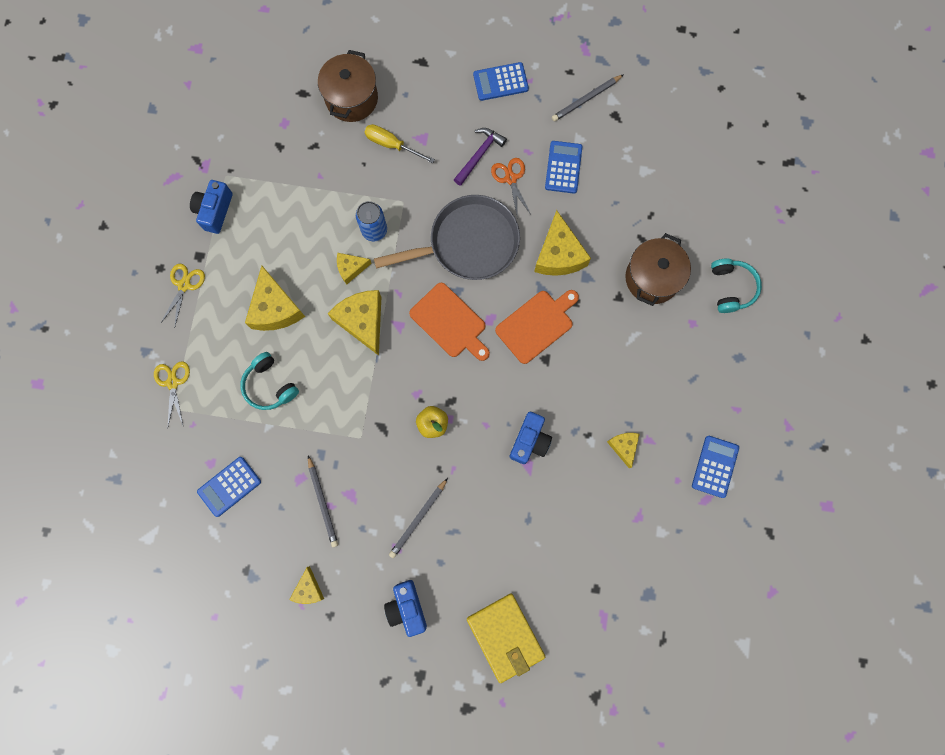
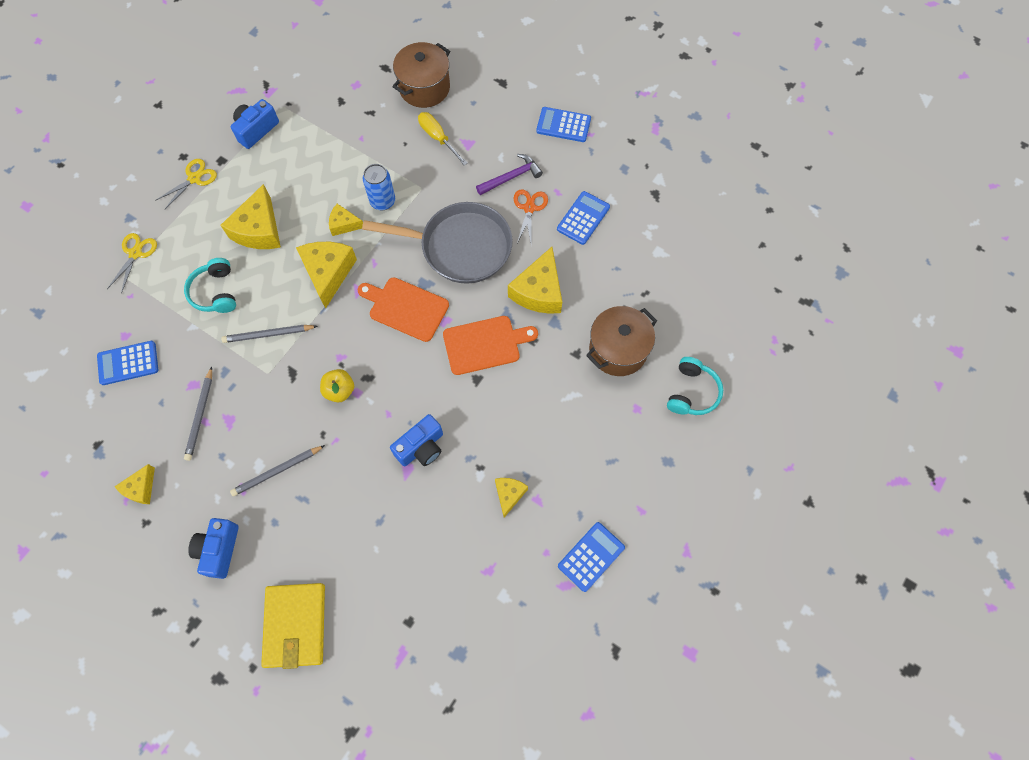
camera: 25 degrees right, 10 degrees down
orange cutting board [409,283,490,361] -> orange cutting board turned 135 degrees clockwise [358,277,449,342]
grey pencil [552,74,624,122] -> grey pencil moved to [221,325,317,343]

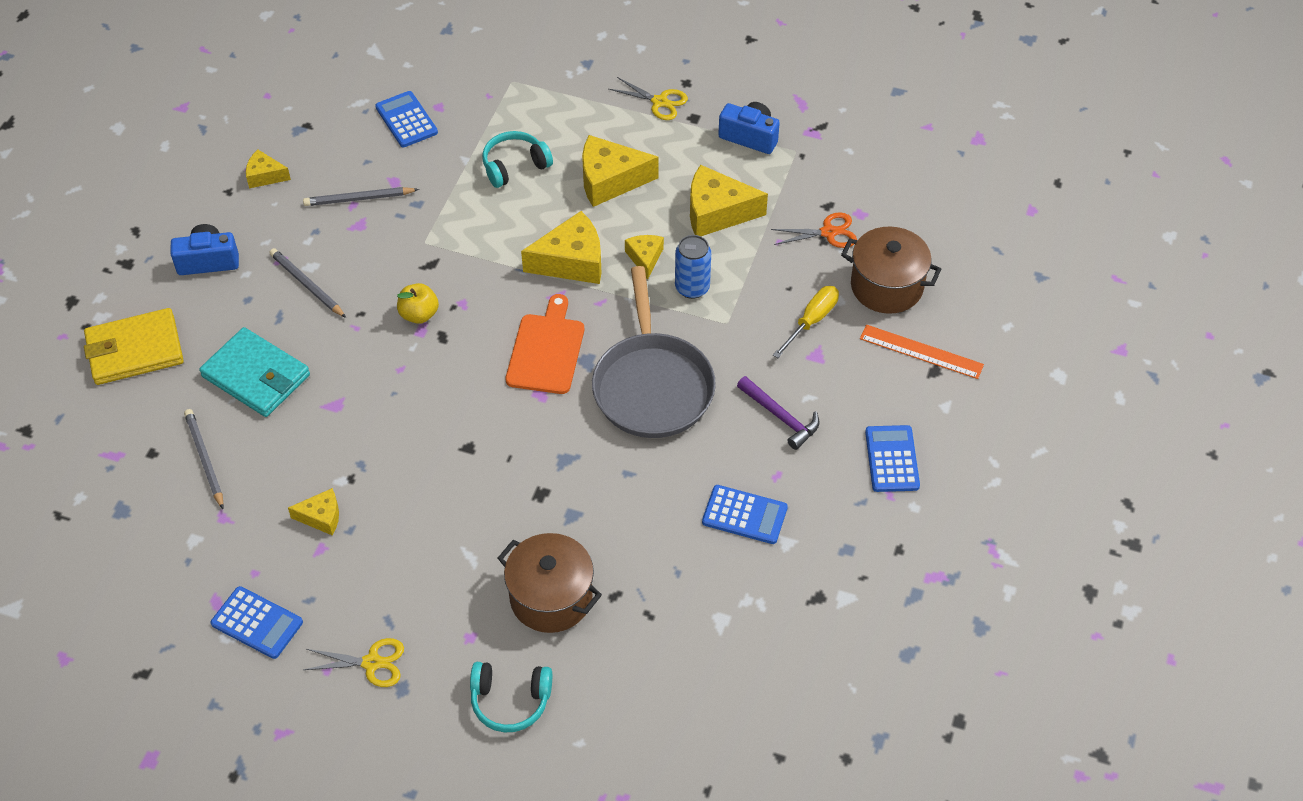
camera: 75 degrees right, 15 degrees down
yellow scissors [107,233,157,294] -> yellow scissors moved to [304,638,404,687]
grey pencil [221,325,317,343] -> grey pencil moved to [184,409,224,509]
blue camera [390,414,443,466] -> none
orange cutting board [443,316,538,375] -> none
yellow cheese [508,247,562,314] -> yellow cheese moved to [690,165,768,236]
orange scissors [513,189,548,243] -> orange scissors moved to [771,212,857,248]
none -> turquoise wallet [199,327,310,417]
none -> orange ruler [860,325,984,379]

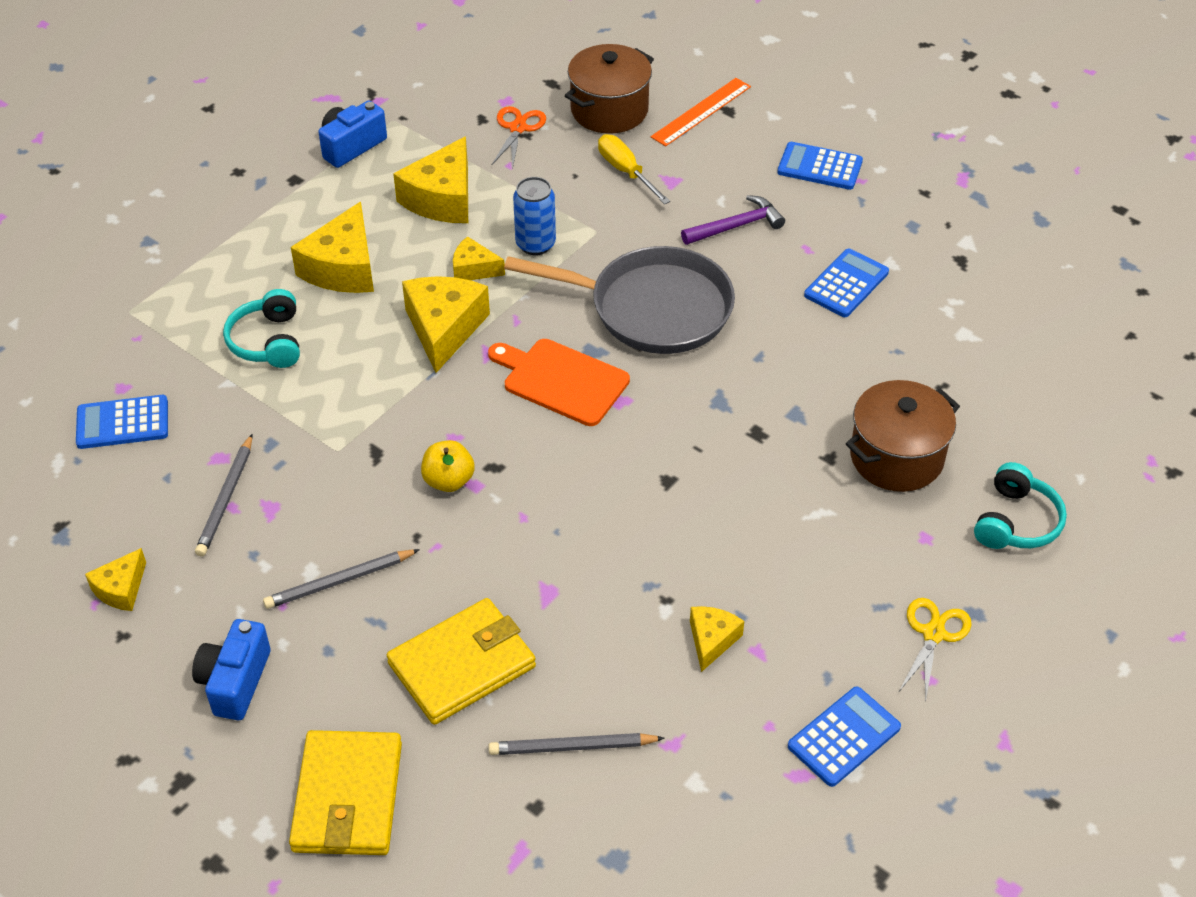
camera: 70 degrees left, 5 degrees down
turquoise wallet [199,327,310,417] -> yellow wallet [387,598,536,725]
yellow scissors [609,77,688,120] -> none

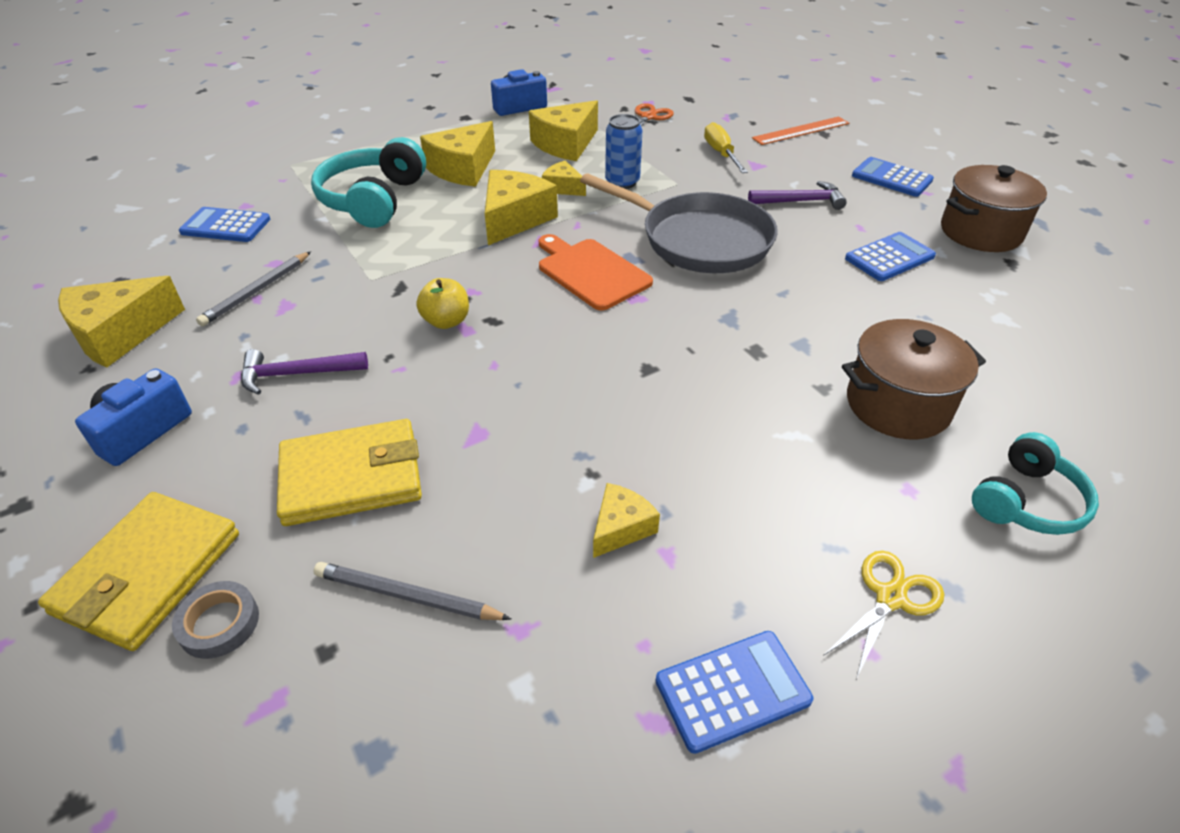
camera: 20 degrees right, 5 degrees down
yellow cheese [85,548,146,611] -> yellow cheese [58,276,185,368], size x1.81
turquoise headphones [223,289,300,368] -> turquoise headphones [311,137,426,228], size x1.56
grey pencil [263,549,420,609] -> purple hammer [241,349,368,395]
brown pot [565,44,654,134] -> brown pot moved to [941,165,1047,252]
none -> grey tape [172,581,259,659]

